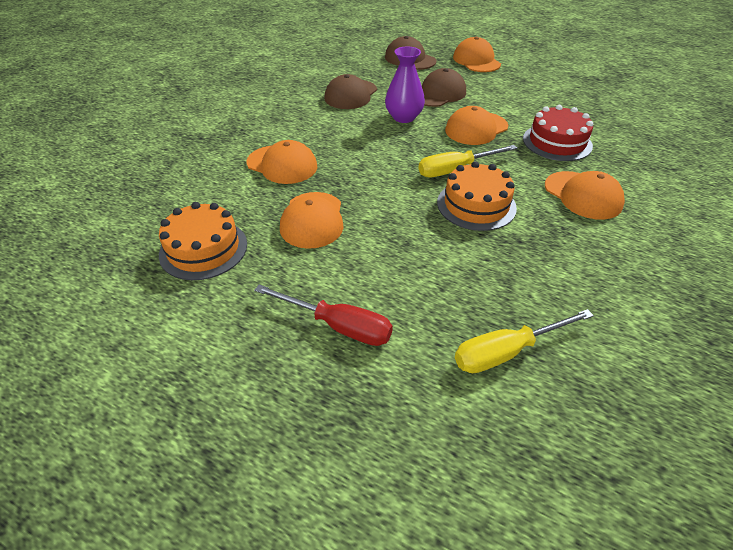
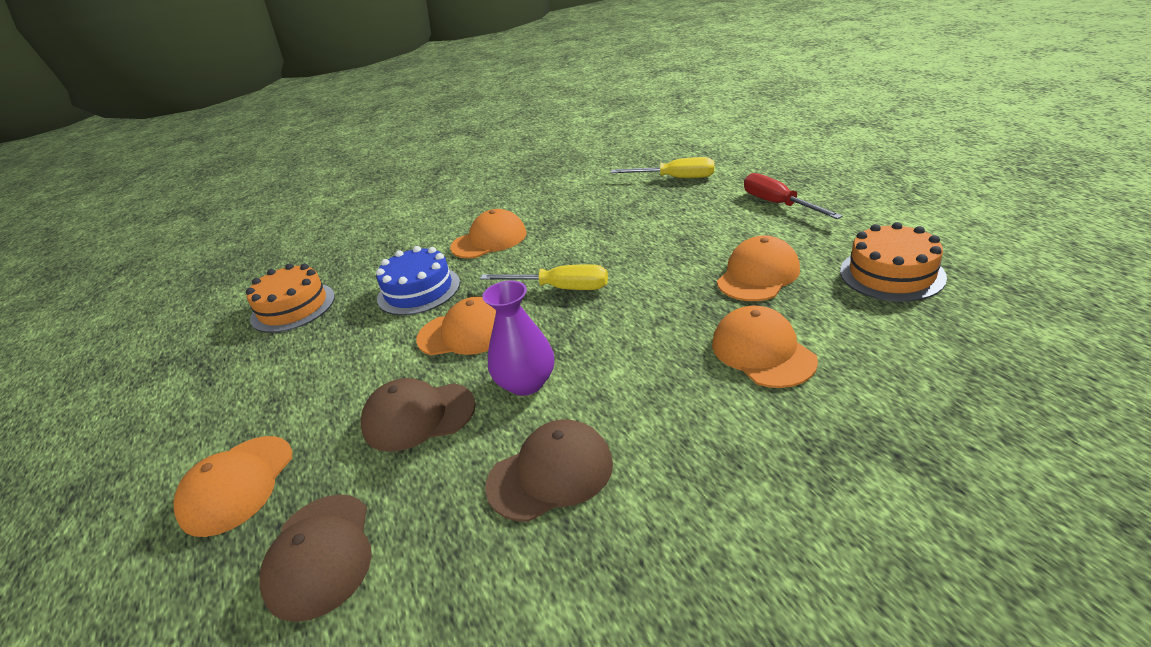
camera: 140 degrees left, 10 degrees down
orange cake [437,161,517,231] -> orange cake moved to [246,263,335,333]
red cake [523,105,593,161] -> blue cake [376,246,460,315]
orange cap [545,171,625,220] -> orange cap turned 60 degrees clockwise [450,209,527,258]

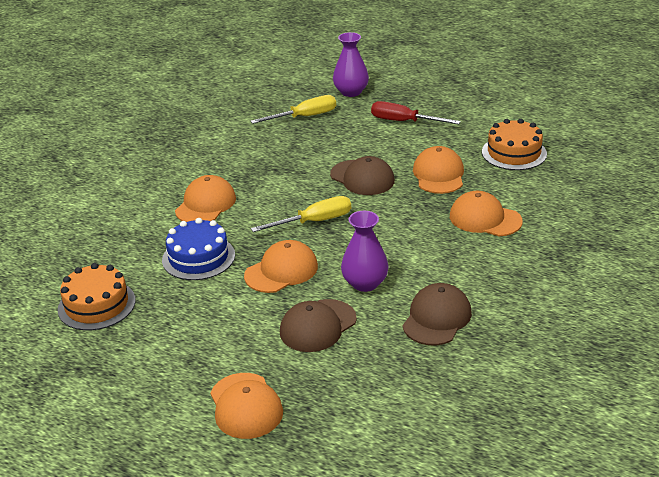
camera: 40 degrees left, 0 degrees up
brown cap [259,494,372,622] -> brown cap moved to [330,156,395,195]
none -> purple vase [333,32,369,97]

